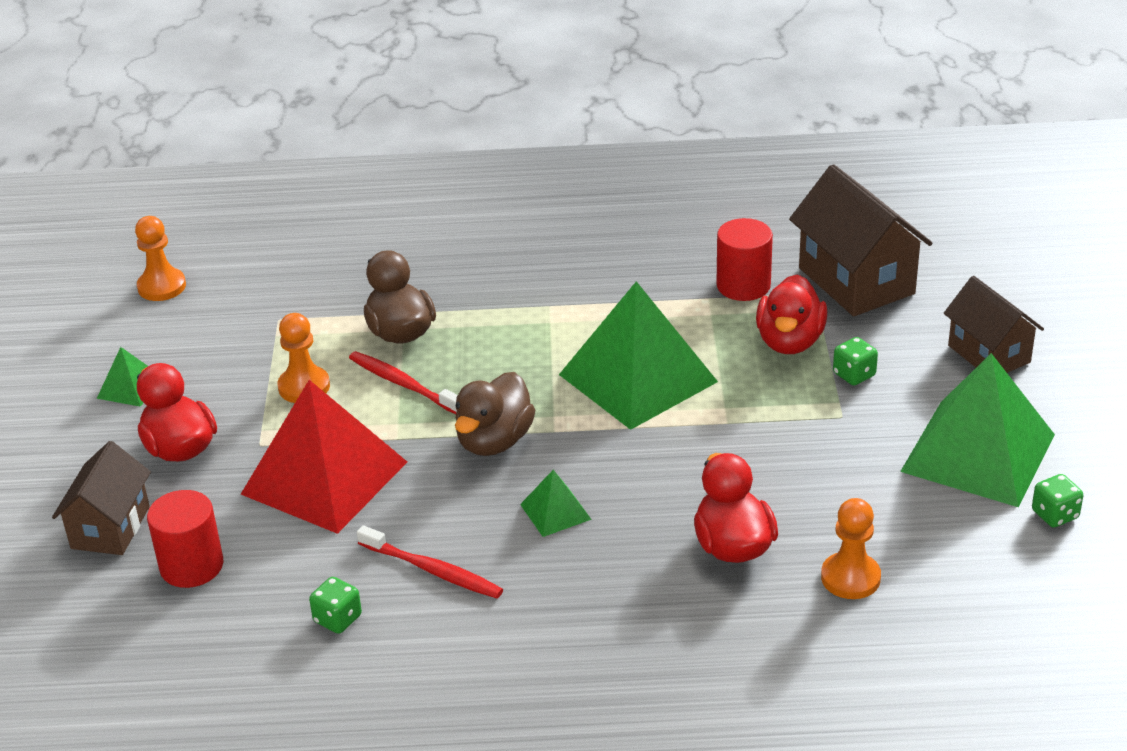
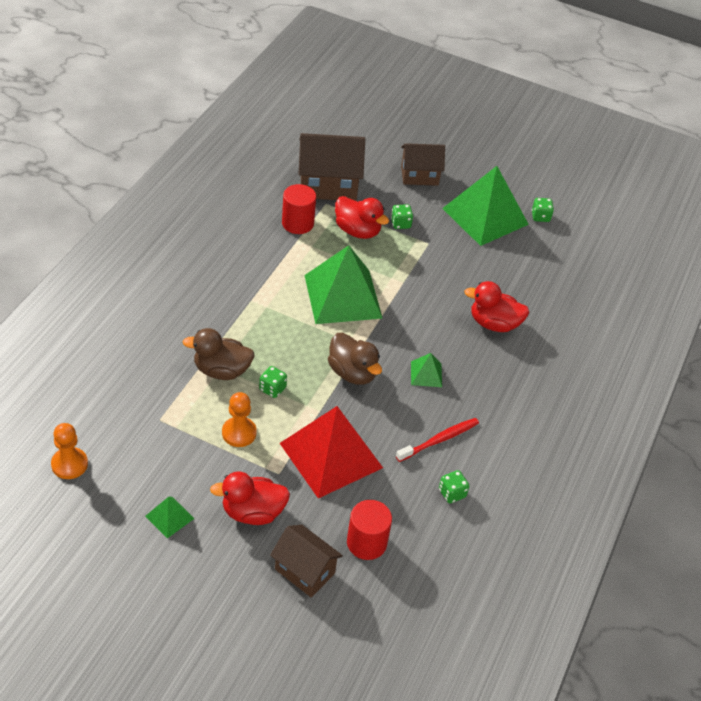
camera: 70 degrees left, 10 degrees up
red toothbrush [349,351,458,414] -> green dice [259,366,287,398]
orange pawn [821,498,881,599] -> none

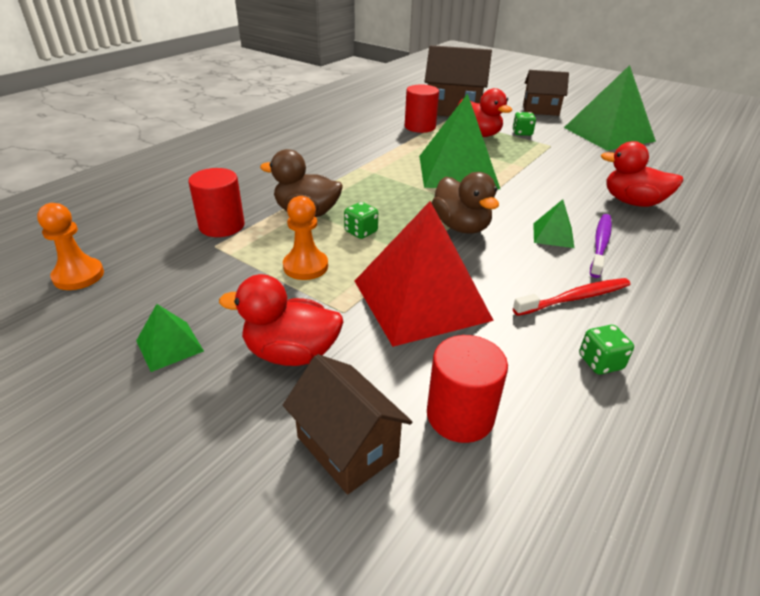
camera: 15 degrees right, 10 degrees down
green dice [532,198,554,222] -> none
none -> red cylinder [188,168,244,237]
none -> purple toothbrush [590,214,612,278]

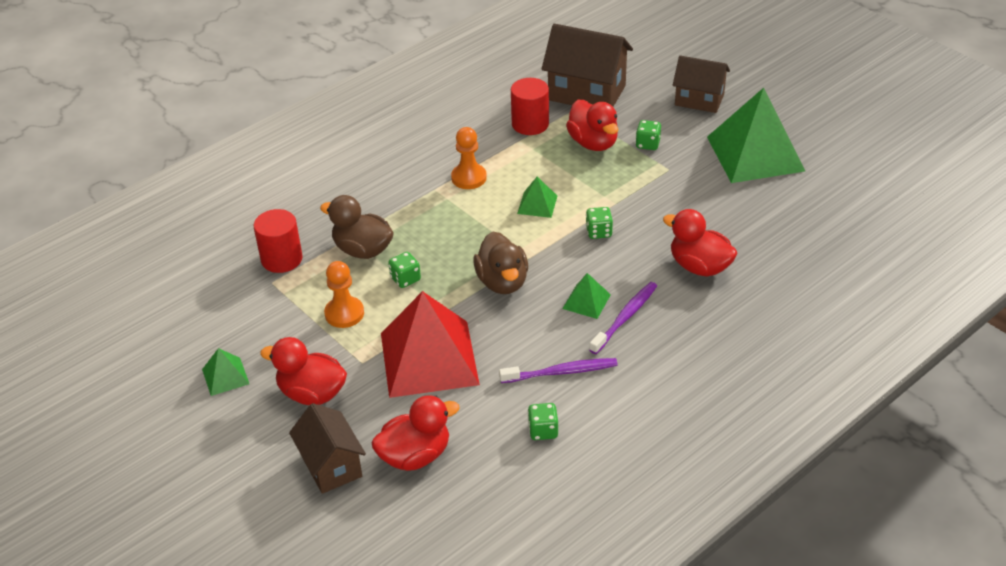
camera: 15 degrees right, 5 degrees up
orange pawn [37,203,104,290] -> orange pawn moved to [451,127,487,189]
green pyramid [419,93,500,189] -> green pyramid [517,177,557,218], size x0.44
red cylinder [427,335,508,443] -> red duck [371,395,460,471]
red toothbrush [513,278,631,316] -> purple toothbrush [499,358,618,383]
none -> green dice [586,207,613,239]

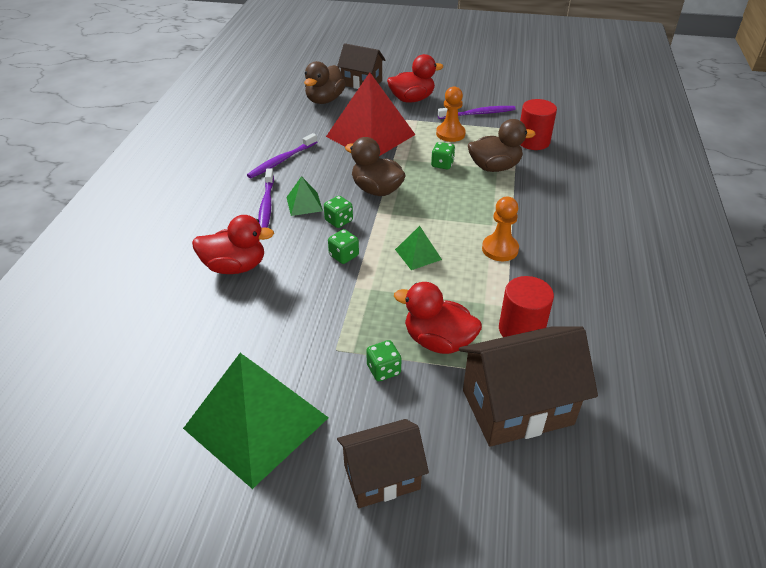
camera: 140 degrees right, 0 degrees up
green pyramid [202,348,249,396] -> none
red duck [371,395,460,471] -> brown duck [304,61,346,104]
green dice [528,403,558,440] -> green dice moved to [324,196,353,228]
none -> purple toothbrush [438,106,516,119]

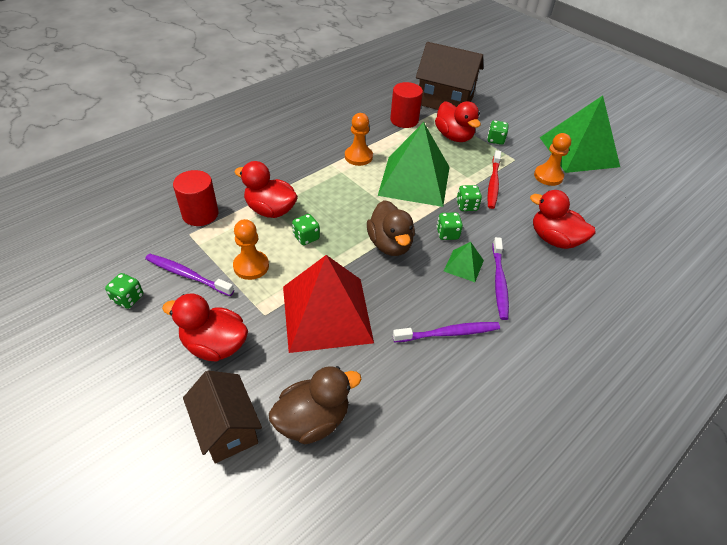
camera: 145 degrees left, 5 degrees up
purple toothbrush [258,169,274,228] -> purple toothbrush turned 150 degrees clockwise [492,237,509,320]
brown house [337,419,429,508] -> none
green pyramid [395,226,442,270] -> green pyramid [378,122,450,207], size x2.29
brown duck [468,119,535,172] -> red duck [235,161,298,218]
none -> green dice [105,273,143,309]
none -> red toothbrush [487,150,501,209]
none -> orange pawn [534,133,571,186]

